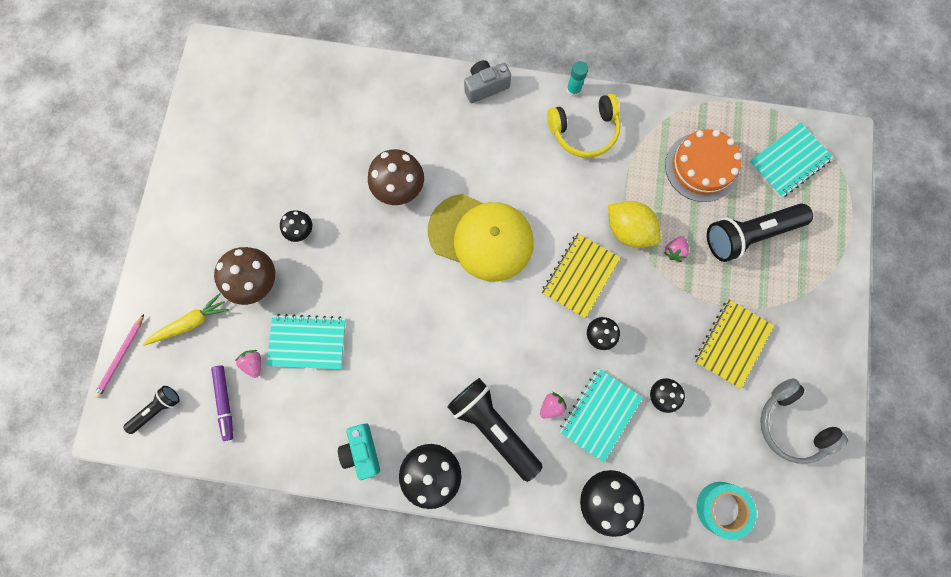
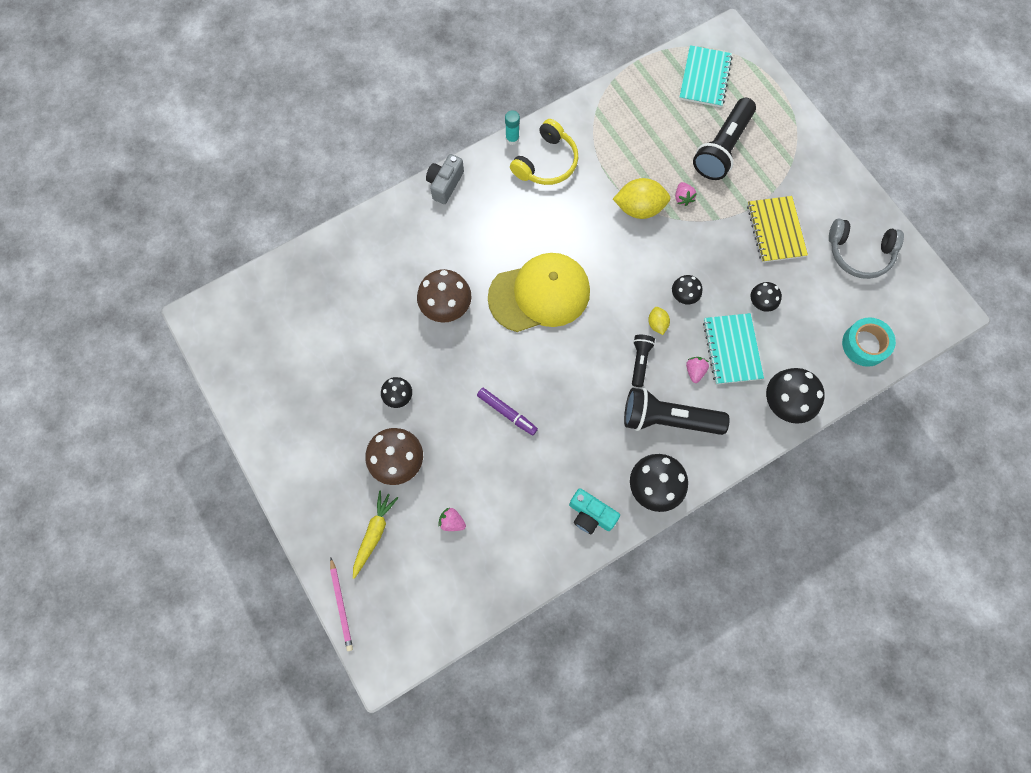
camera: 40 degrees left, 5 degrees down
black flashlight [123,386,180,434] -> black flashlight moved to [632,335,655,387]
purple marker [211,365,233,441] -> purple marker moved to [477,388,538,435]
turquoise notebook [267,314,346,369] -> none
yellow notebook [542,233,620,318] -> none
orange cake [665,129,742,202] -> none
none -> yellow lemon [648,307,670,335]

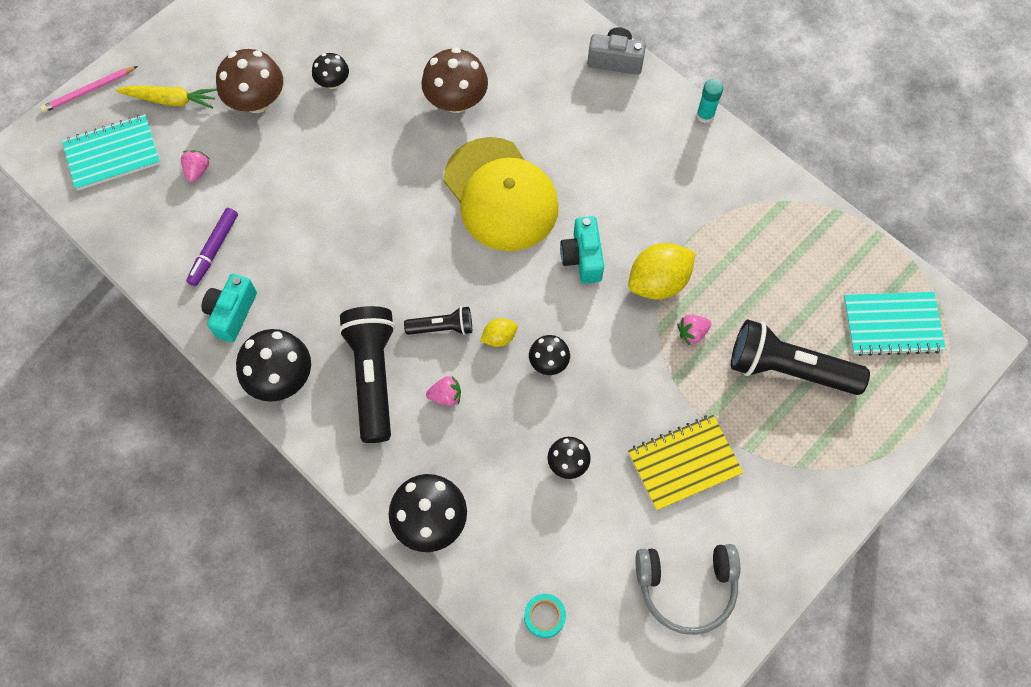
camera: 75 degrees right, 5 degrees down
purple marker [477,388,538,435] -> purple marker moved to [186,208,238,286]
yellow headphones [510,119,578,185] -> none
yellow lemon [613,178,670,219] -> yellow lemon turned 75 degrees clockwise [628,243,695,300]
turquoise notebook [703,313,764,384] -> turquoise notebook moved to [62,114,161,191]
grey headphones [829,219,904,279] -> grey headphones turned 90 degrees counterclockwise [635,544,740,635]
turquoise tape [842,317,896,367] -> turquoise tape [524,594,566,638], size x0.62
none -> turquoise camera [560,216,604,284]

